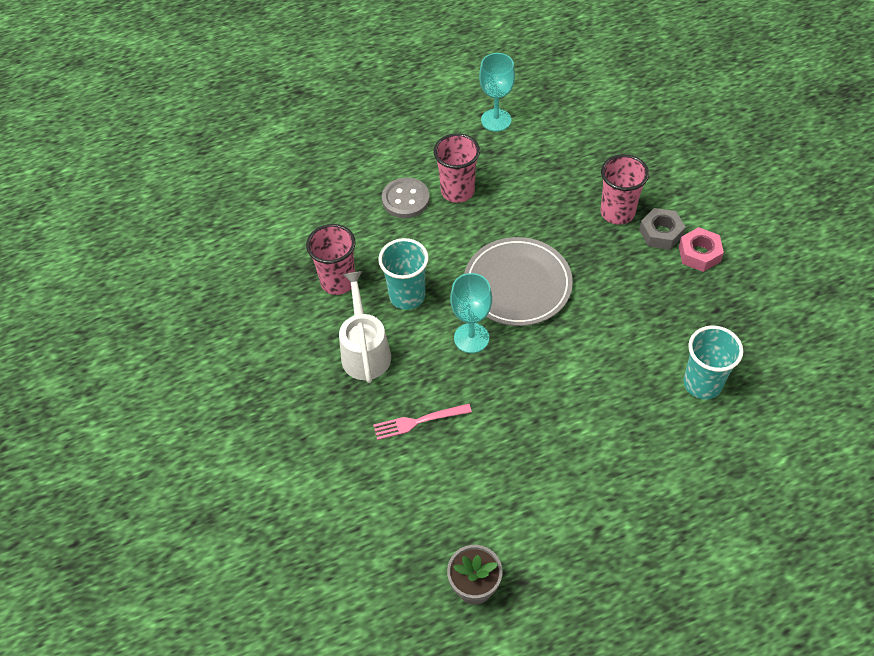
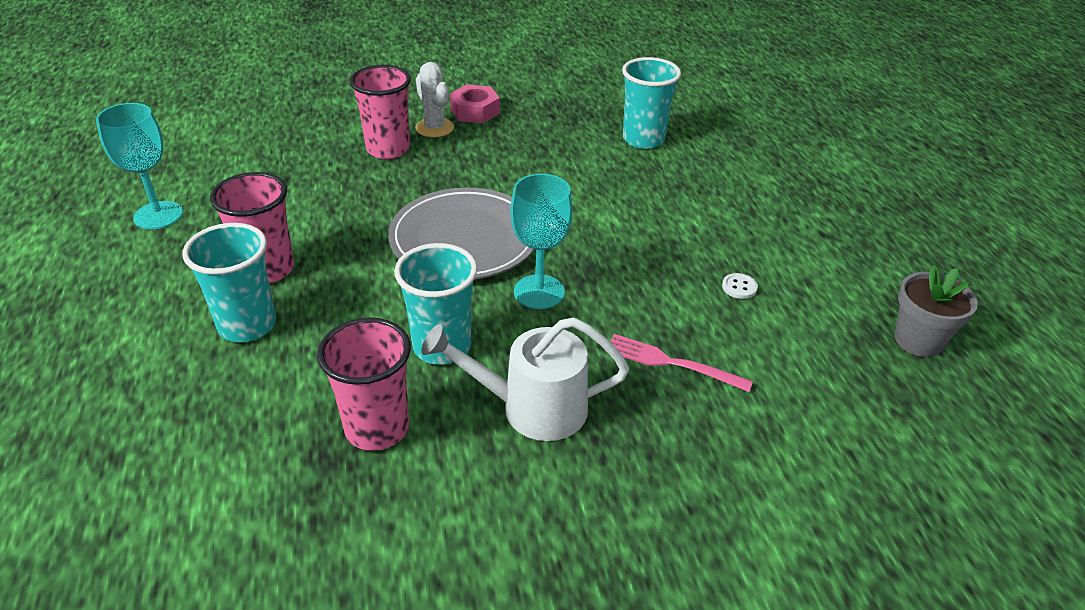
camera: 85 degrees left, 15 degrees down
pink fork [373,404,472,440] -> pink fork turned 120 degrees clockwise [610,334,753,392]
grey button [382,178,430,218] -> turquoise cup [183,223,276,342]
grey nut [639,208,686,250] -> white cactus [415,62,454,137]
none -> white button [722,273,758,299]

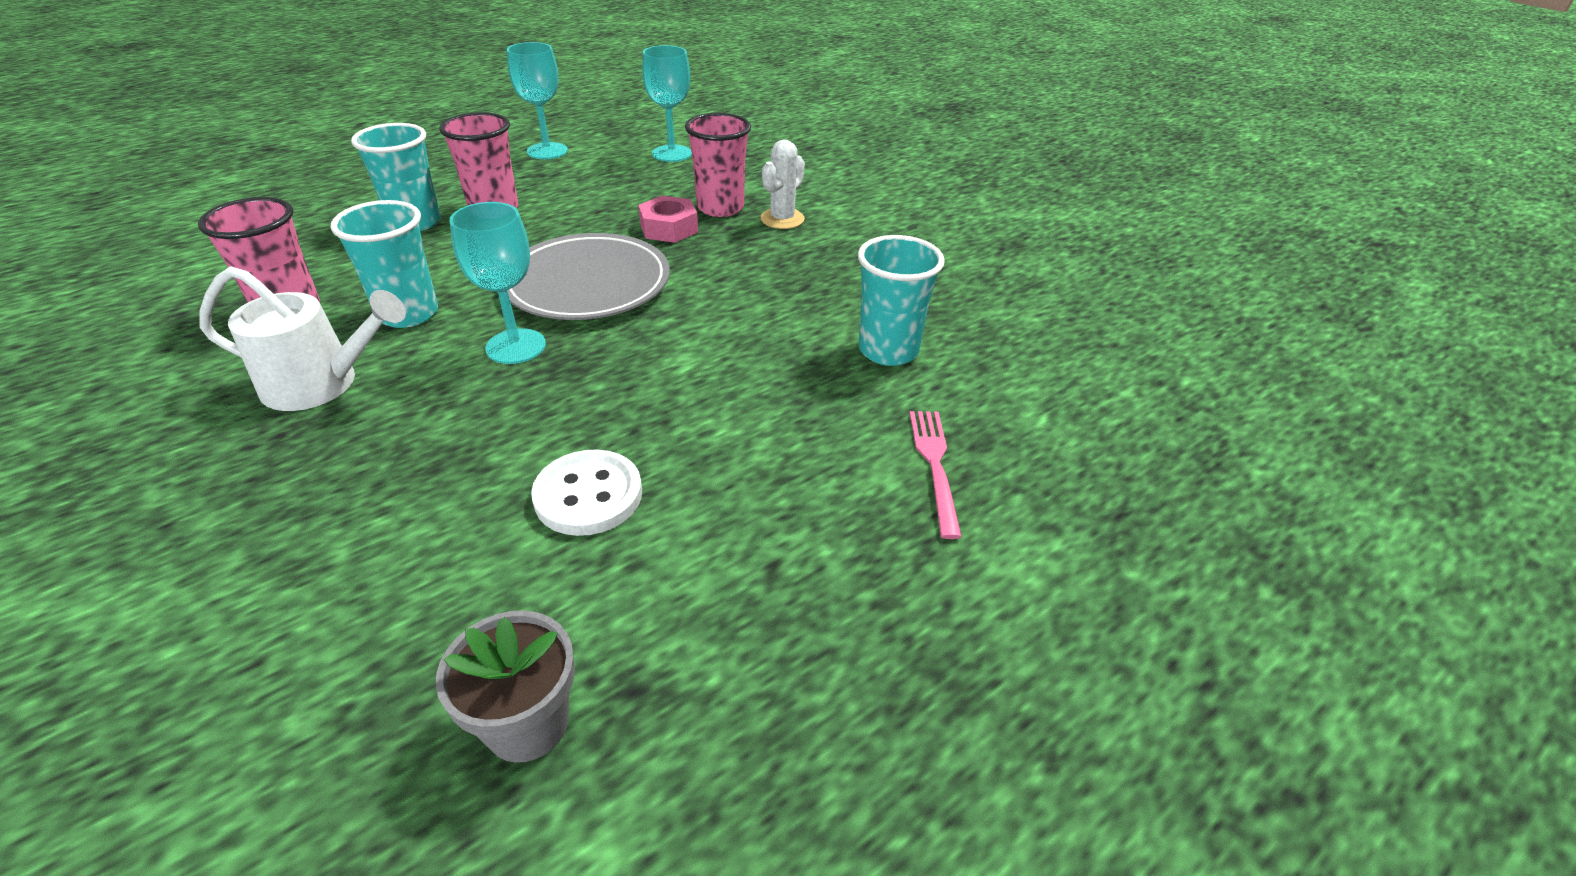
camera: 65 degrees right, 0 degrees up
white watering can [422,317,629,441] -> white watering can turned 120 degrees clockwise [199,267,406,411]
pink nut [450,84,500,123] -> pink nut moved to [638,196,698,243]
pink fork [610,334,753,392] -> pink fork moved to [909,411,962,539]
white button [722,273,758,299] -> white button [531,449,642,536], size x2.15
none -> turquoise goblet [642,45,692,162]

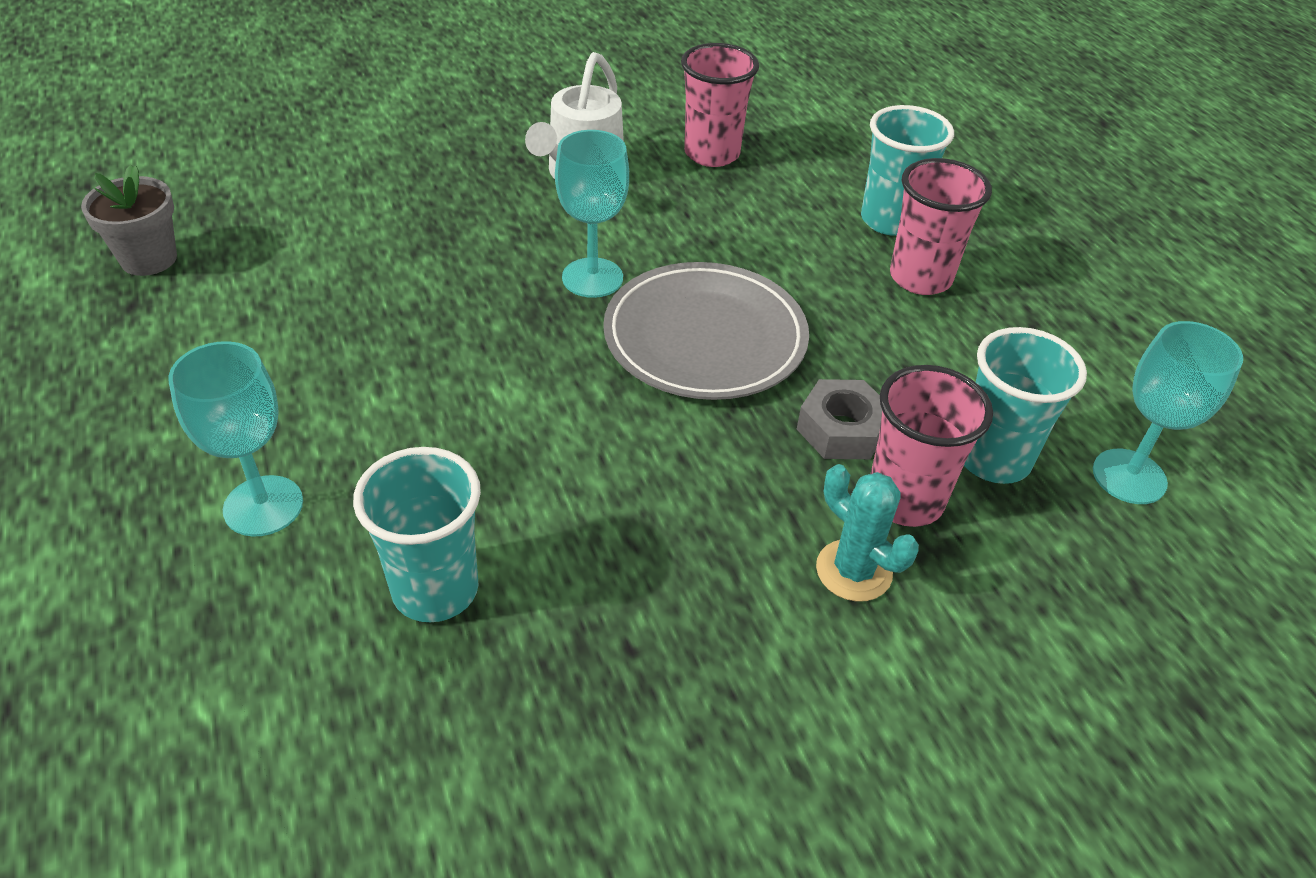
camera: 105 degrees right, 5 degrees up
turquoise cup [331,200,438,328] -> turquoise cup moved to [964,327,1087,484]
turquoise goblet [507,42,568,159] -> turquoise goblet moved to [168,341,303,537]
white button [531,449,642,536] -> none
pink nut [638,196,698,243] -> grey nut [797,379,882,459]
white cactus [761,140,805,229] -> turquoise cactus [816,464,919,602]
pink fork [909,411,962,539] -> none

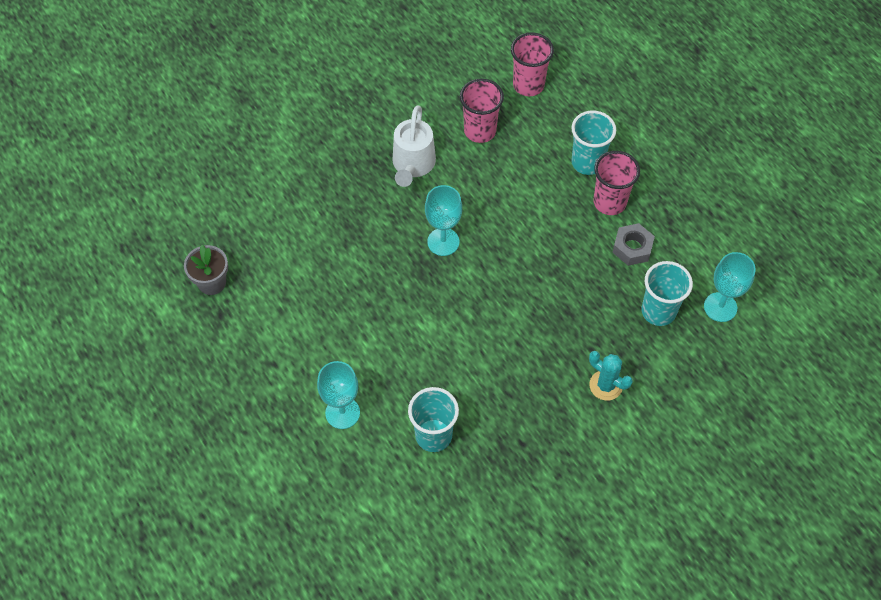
camera: 10 degrees left, 15 degrees up
grey plate [603,262,809,400] -> none
grey nut [797,379,882,459] -> grey nut moved to [612,223,655,266]
pink cup [871,365,993,527] -> pink cup moved to [511,32,554,96]

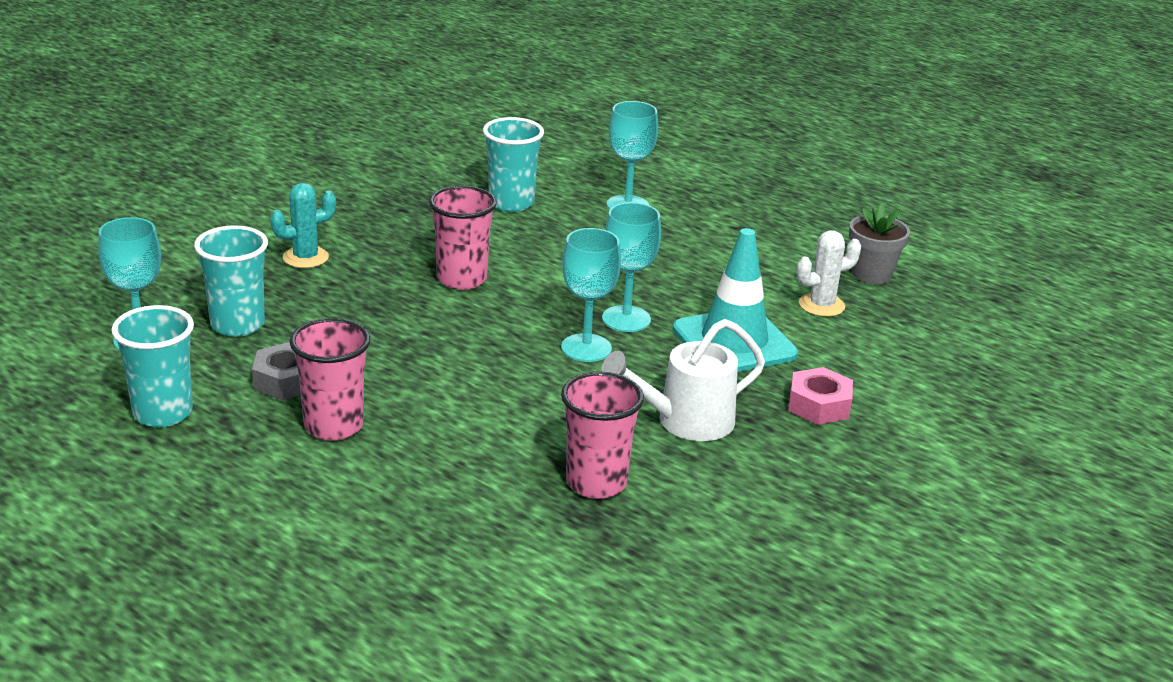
camera: 160 degrees right, 30 degrees down
white watering can [392,106,436,187] -> white watering can turned 105 degrees counterclockwise [601,319,765,441]
pink cup [511,32,554,96] -> pink cup moved to [429,186,497,290]
turquoise cup [571,111,616,175] -> turquoise cup moved to [111,305,194,428]
turquoise cactus [589,351,633,401] -> turquoise cactus turned 45 degrees counterclockwise [270,183,336,268]
none -> turquoise goblet [602,202,661,332]
none -> turquoise traffic cone [673,228,798,372]
none -> pink nut [788,367,853,425]
none -> white cactus [797,230,861,317]

